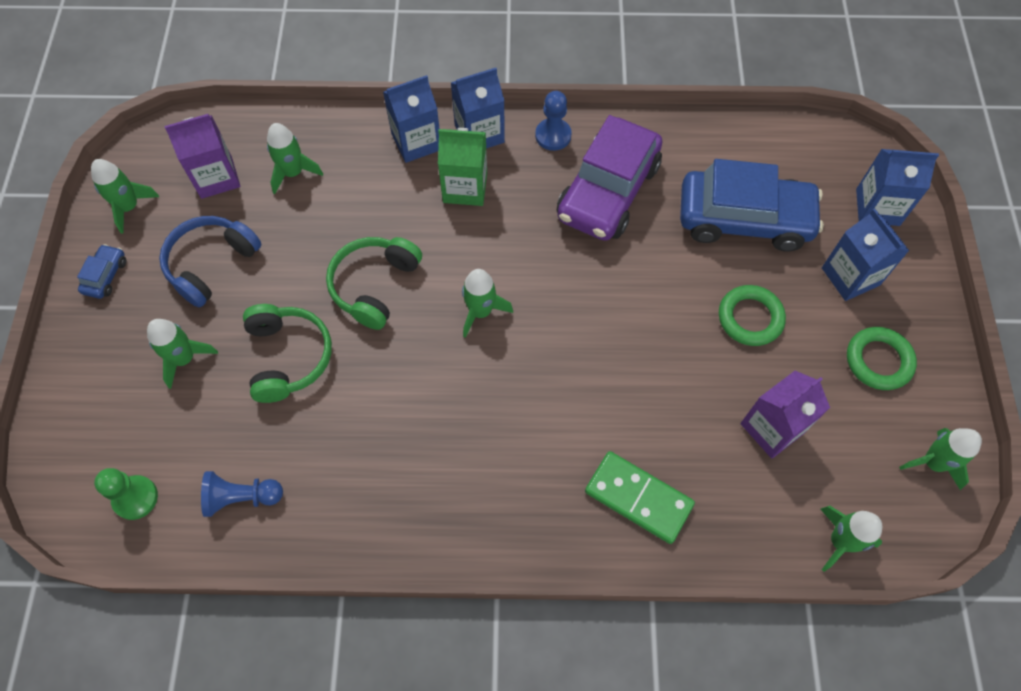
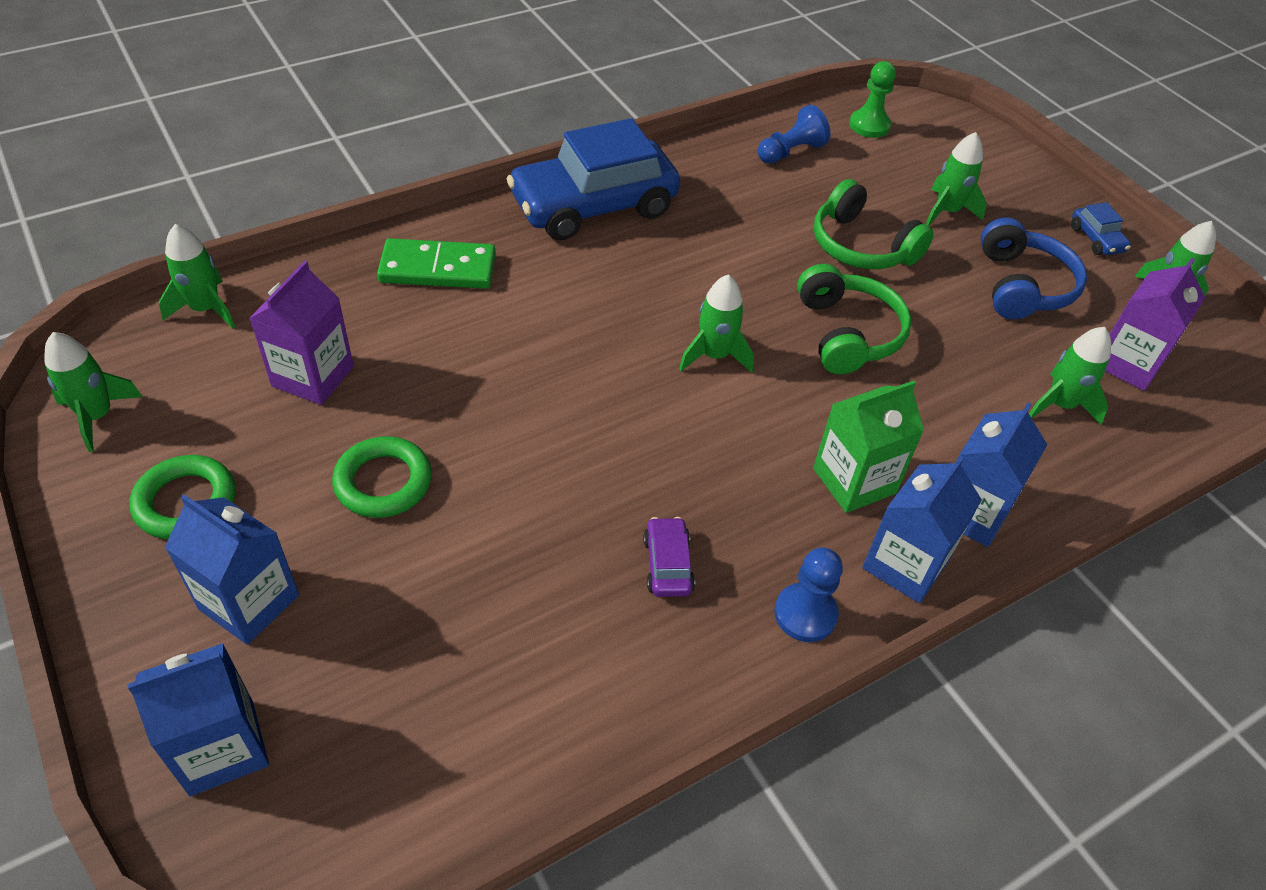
camera: 145 degrees right, 15 degrees down
purple car [557,115,662,241] -> purple car [643,517,695,597], size x0.40
blue car [680,159,824,252] -> blue car moved to [507,118,680,240]

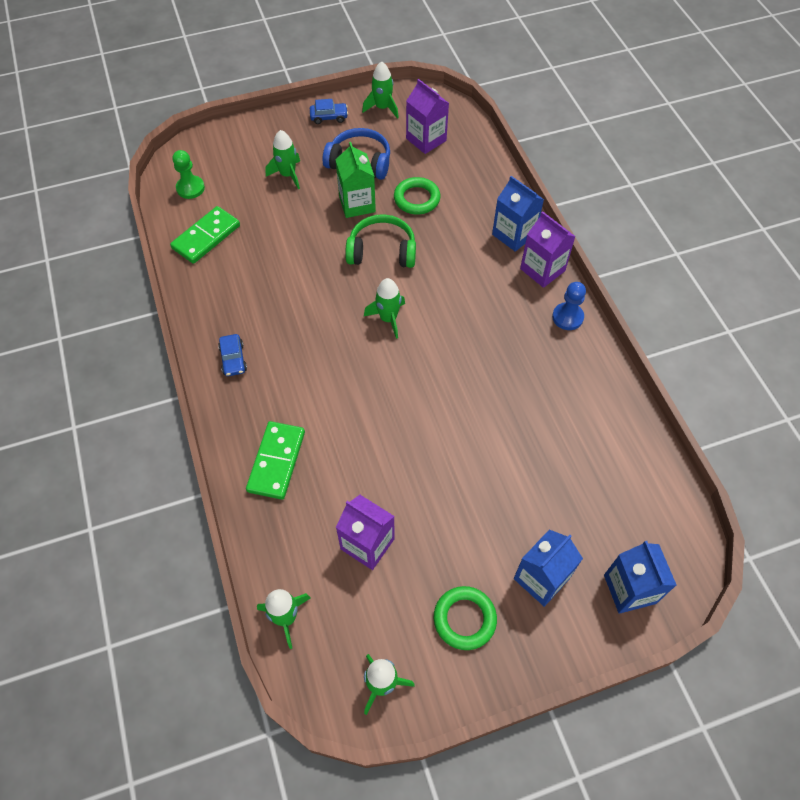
camera: 75 degrees left, 10 degrees up
green ring [332,436,432,518] -> green ring moved to [394,177,440,214]
blue car [507,118,680,240] -> blue car [218,334,247,376], size x0.40
purple car [643,517,695,597] -> none
blue pawn [758,105,831,164] -> green domino [170,206,240,264]
green carton [813,380,924,513] -> green carton moved to [335,142,376,218]
green headphones [814,179,934,269] -> none
blue carton [862,456,982,603] -> purple carton [520,211,576,288]
green rocket [1029,327,1111,425] -> none

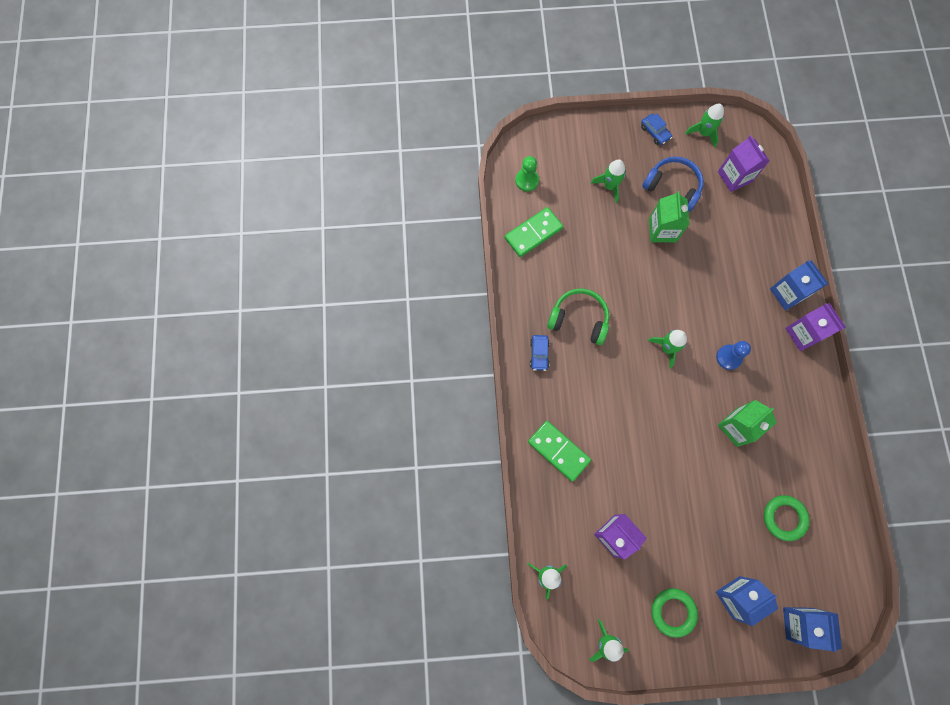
camera: 15 degrees right, 15 degrees up
green domino [246,421,305,500] -> green domino turned 75 degrees counterclockwise [528,421,591,482]
blue car [310,99,348,124] -> blue car turned 45 degrees clockwise [641,114,672,145]
green headphones [345,214,416,268] -> green headphones moved to [547,288,609,345]
green ring [394,177,440,214] -> green ring moved to [764,495,810,541]
blue pawn [552,282,586,330] -> blue pawn moved to [716,341,751,370]
none -> green carton [718,400,776,447]

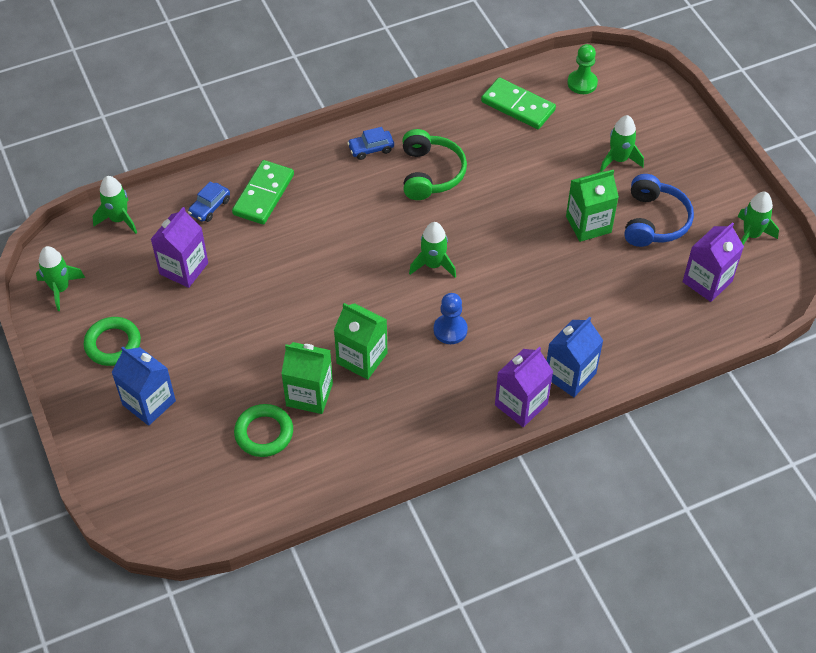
camera: 70 degrees right, 20 degrees down
blue car [641,114,672,145] -> blue car moved to [188,181,230,222]
blue carton [783,607,842,652] -> none
none -> green carton [281,342,333,414]

